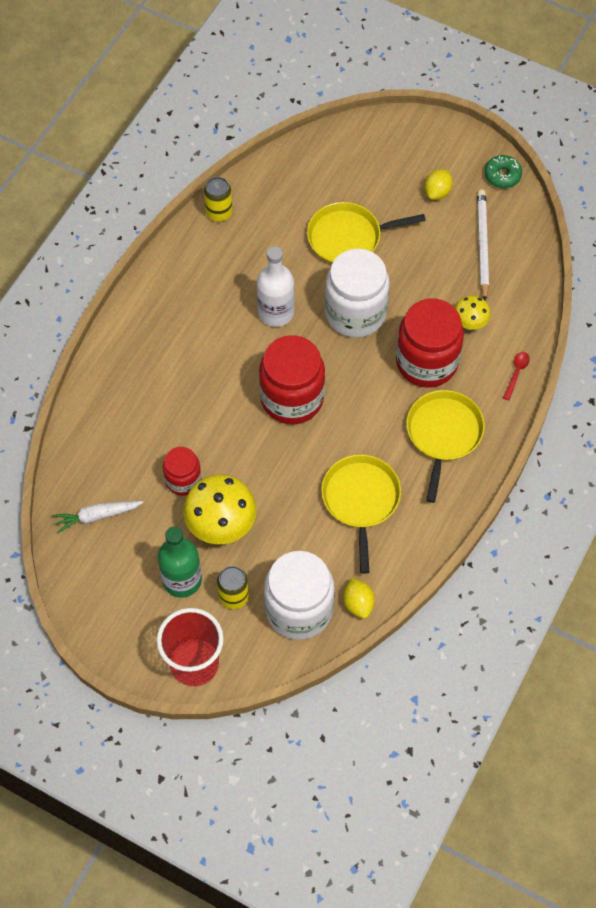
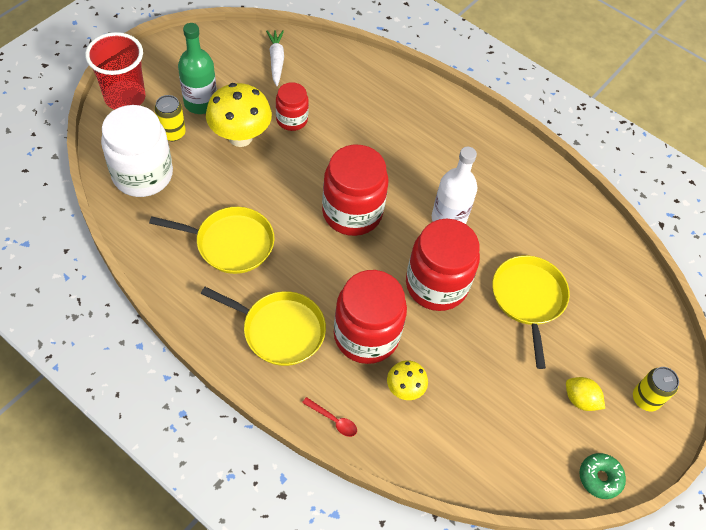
camera: 95 degrees right, 5 degrees down
yellow can [204,177,233,222] -> yellow can moved to [633,367,679,412]
white jar [325,249,390,338] -> red jar [406,219,480,311]
yellow lemon [343,578,375,619] -> none
white pencil [477,190,489,301] -> none

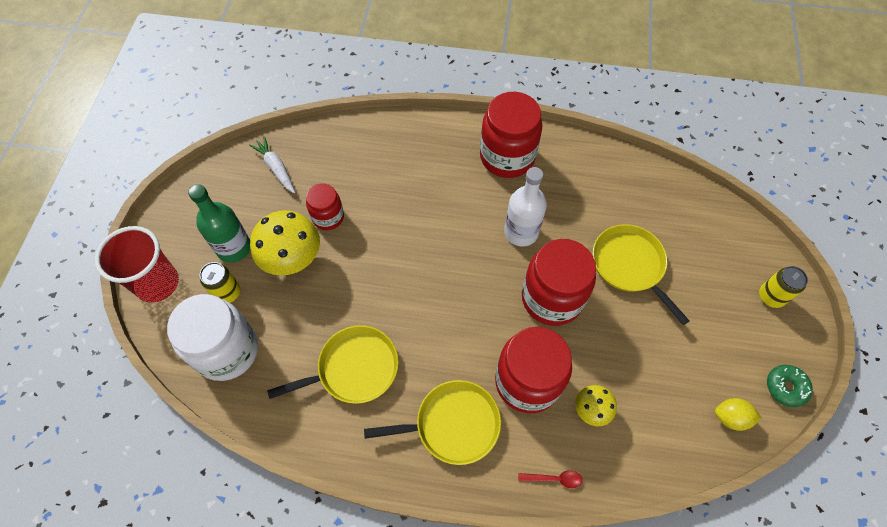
camera: 25 degrees left, 5 degrees up
red jar [322,145,388,236] -> red jar moved to [480,92,542,178]
yellow lemon [566,377,605,411] -> yellow lemon moved to [715,398,762,431]

